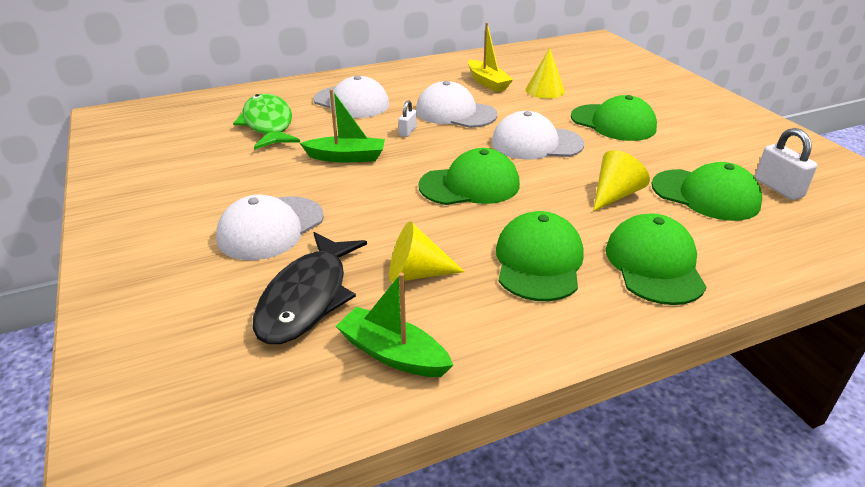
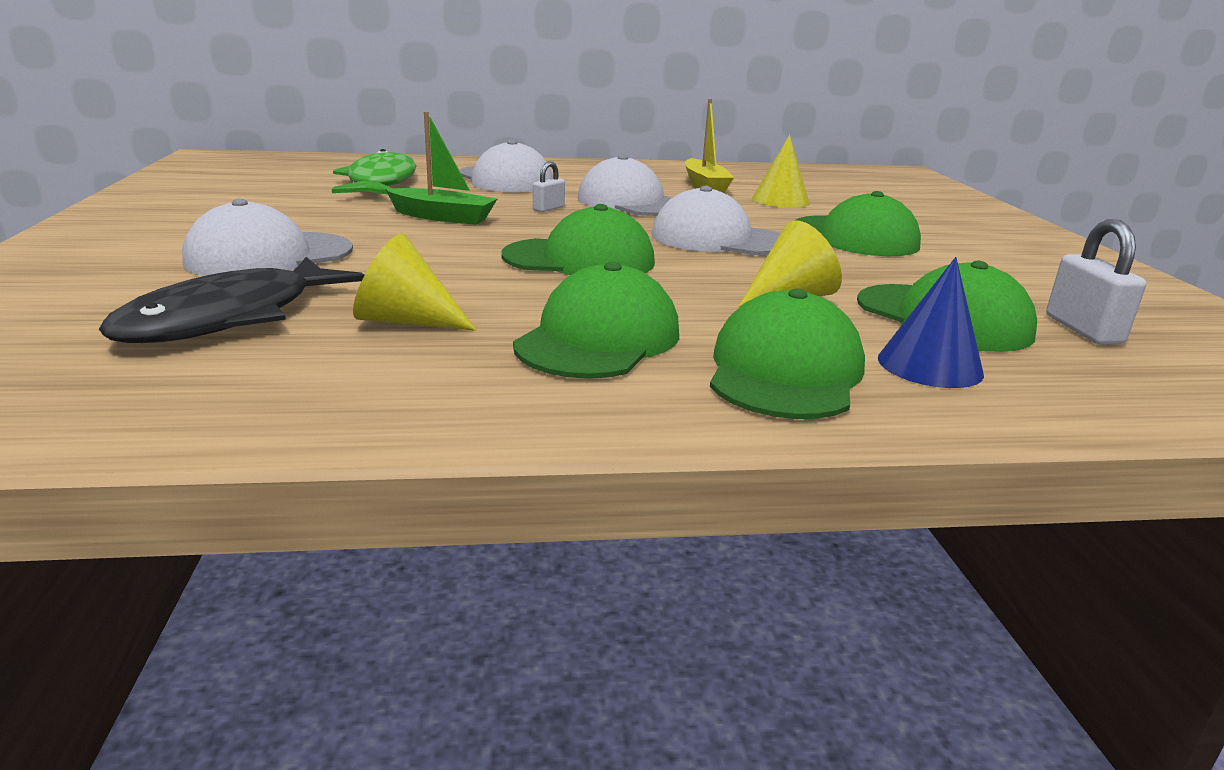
camera: 15 degrees right, 10 degrees down
green boat [336,273,453,377] -> none
none -> blue cone [878,257,984,388]

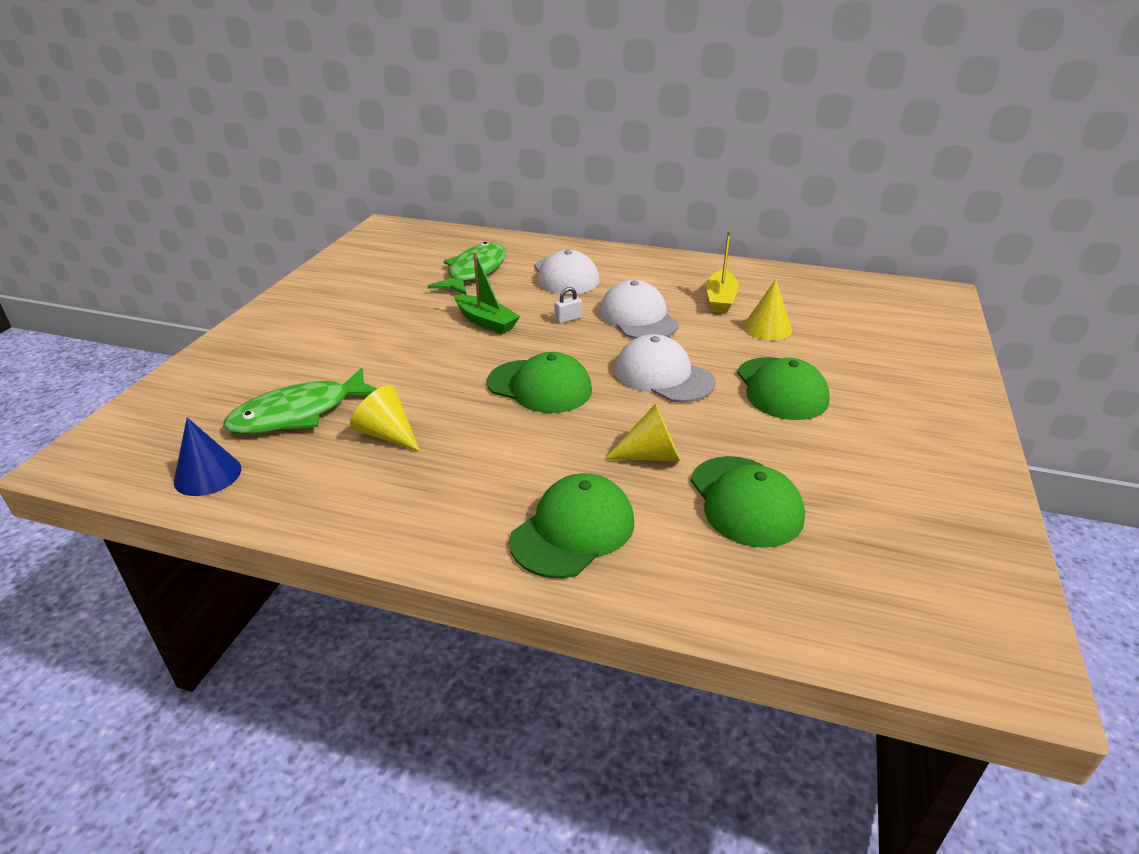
camera: 25 degrees right, 10 degrees up
black fish [99,257,364,343] -> green fish [223,368,378,434]
white cap [182,199,353,276] -> none
green cap [513,262,679,379] -> none
blue cone [878,257,984,388] -> blue cone moved to [174,417,241,496]
white padlock [1046,219,1146,345] -> none

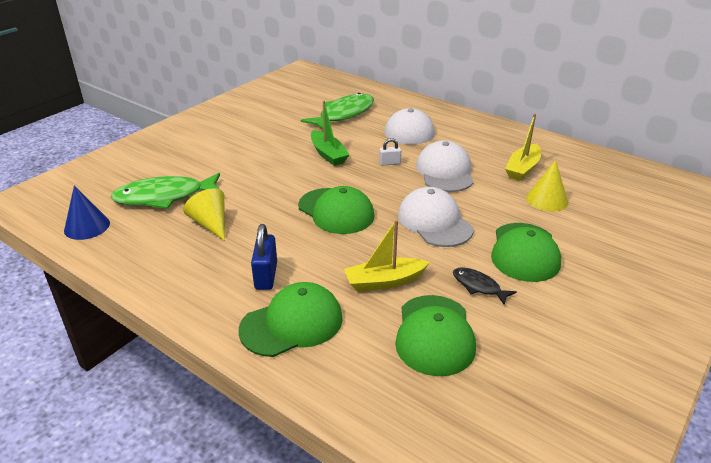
camera: 20 degrees right, 0 degrees up
yellow cone [604,404,680,461] -> yellow boat [344,220,430,292]
none -> blue padlock [251,224,277,290]
none -> black fish [453,267,517,305]

